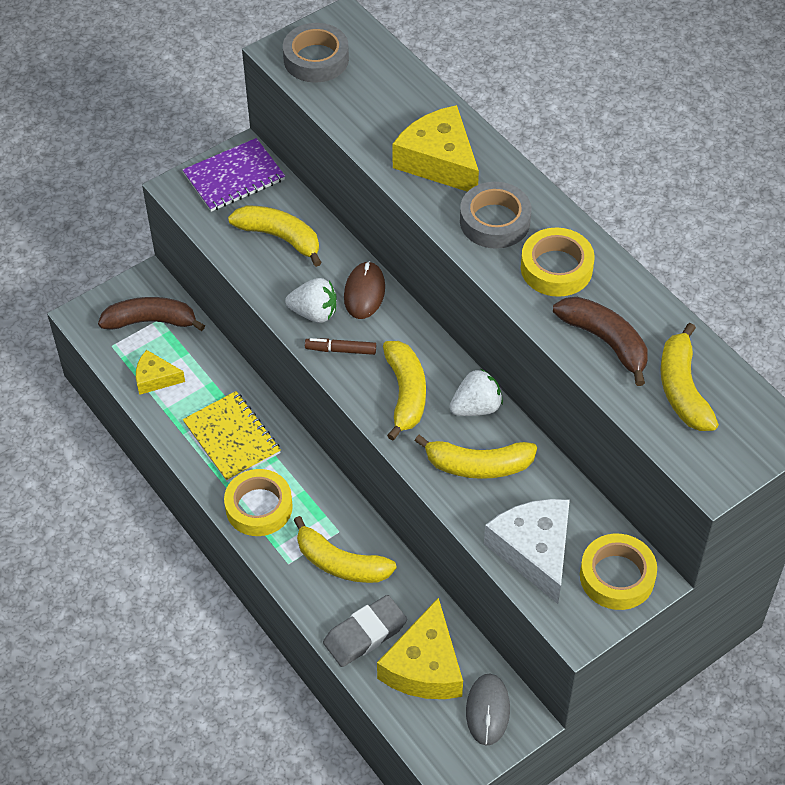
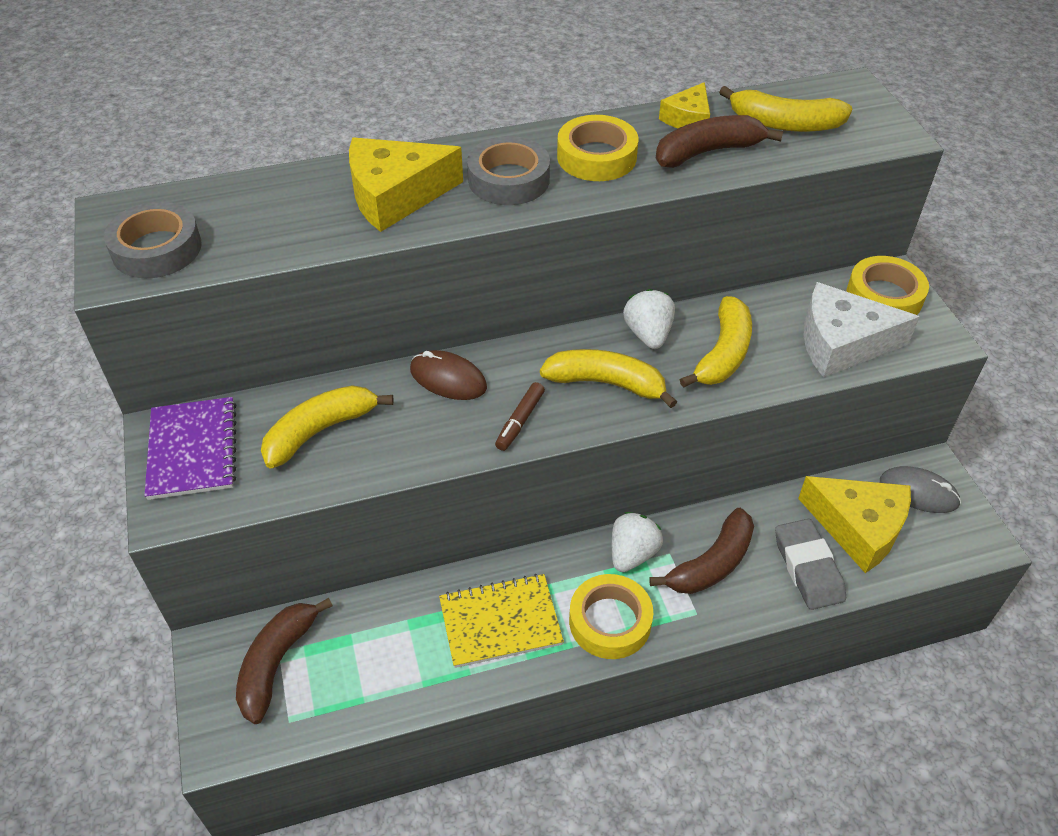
camera: 70 degrees left, 5 degrees down
yellow cheese [136,350,185,395] -> yellow cheese moved to [659,82,710,128]
white strawberry [285,278,336,323] -> white strawberry moved to [612,512,663,572]
yellow banana [294,516,397,583] -> brown banana [649,508,754,594]

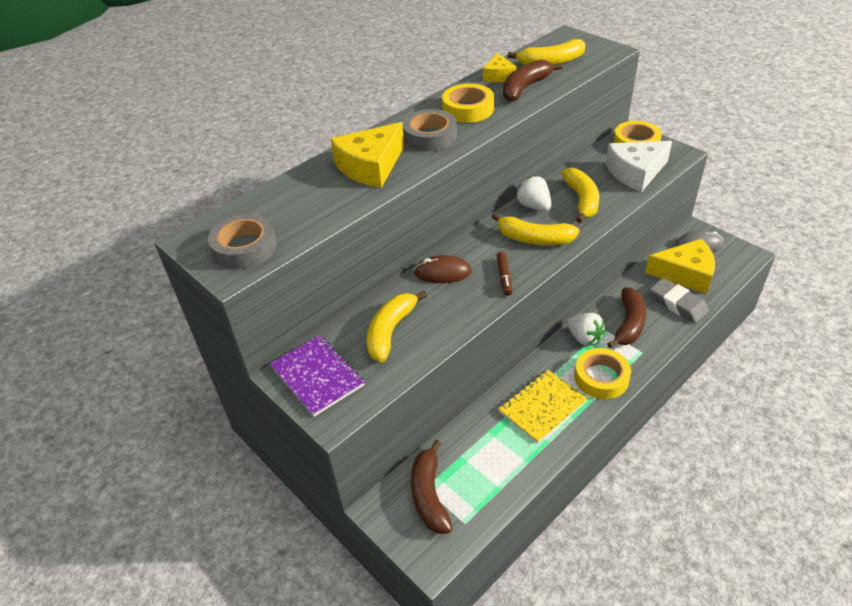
camera: 25 degrees left, 5 degrees down
yellow banana [540,349,677,408] -> yellow banana turned 150 degrees counterclockwise [492,213,580,245]
white strawberry [612,512,663,572] -> white strawberry turned 135 degrees clockwise [567,313,605,346]

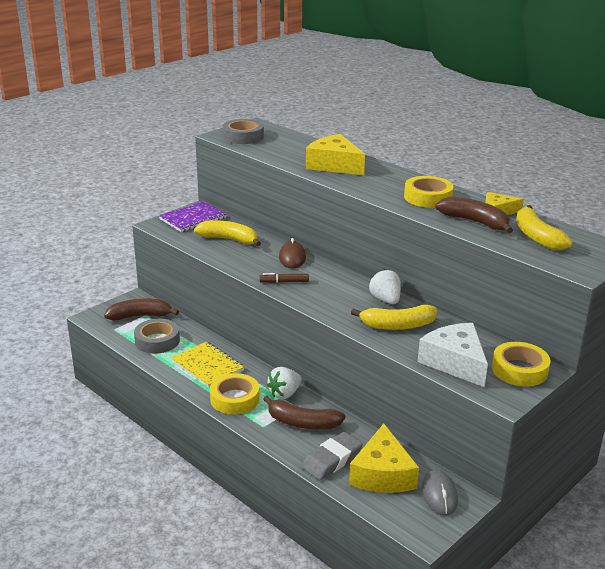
camera: 85 degrees right, 15 degrees down
grey tape [402,109,457,151] -> grey tape moved to [134,319,180,354]
yellow banana [492,213,580,245] -> none
white strawberry [516,176,551,211] -> white strawberry turned 75 degrees counterclockwise [369,269,401,304]

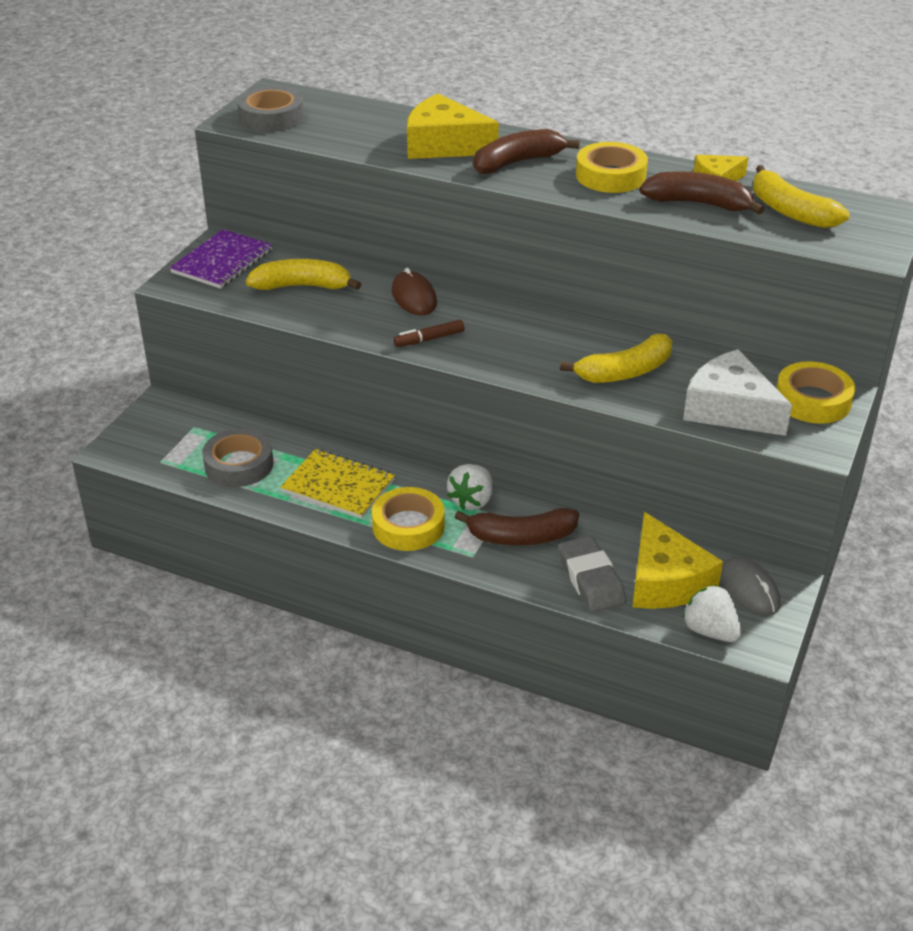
camera: 20 degrees left, 10 degrees up
brown banana [104,299,179,320] -> brown banana moved to [473,129,580,174]
grey eraser [301,432,362,480] -> grey eraser turned 45 degrees counterclockwise [558,536,626,612]
white strawberry [369,269,401,304] -> white strawberry moved to [682,585,741,642]

